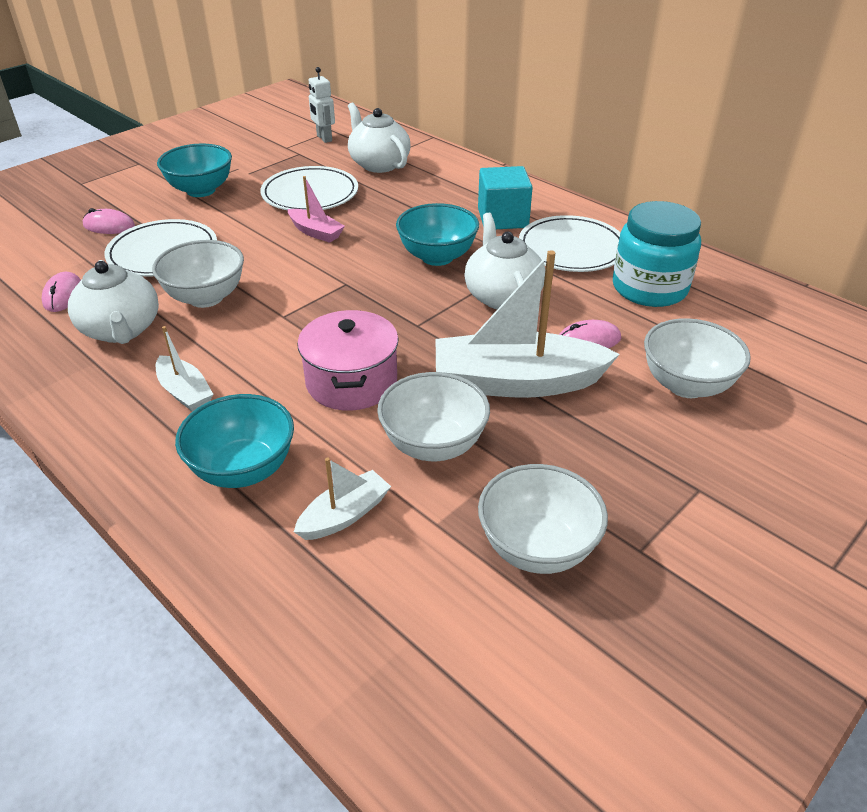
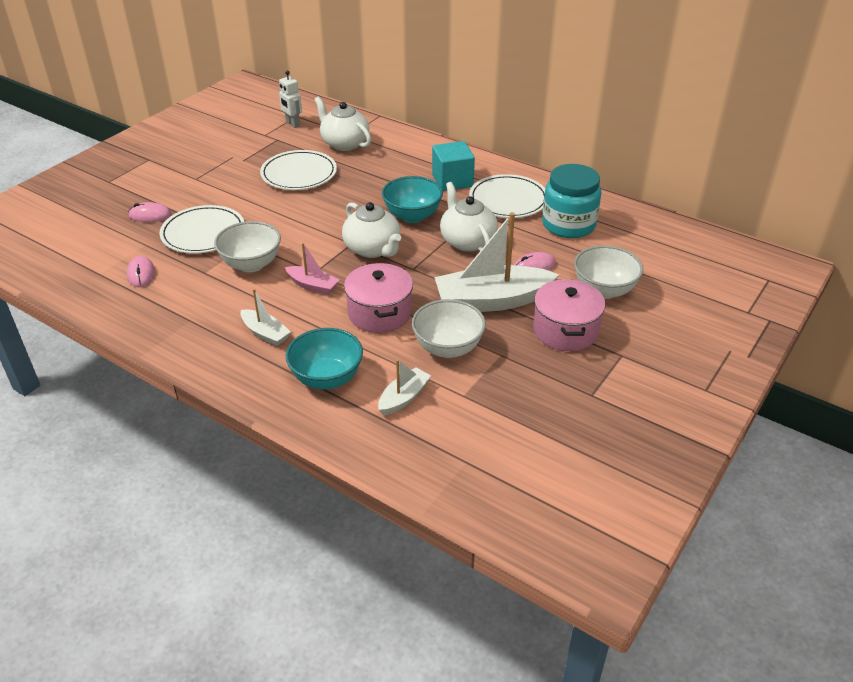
camera: 10 degrees left, 0 degrees up
white teapot [68,260,159,344] -> white teapot moved to [342,202,401,258]
turquoise bowl [157,144,232,197] -> none
pink boat [288,176,345,243] -> pink boat moved to [285,243,340,295]
white bowl [478,464,608,574] -> none
none -> pink pot [533,279,606,351]

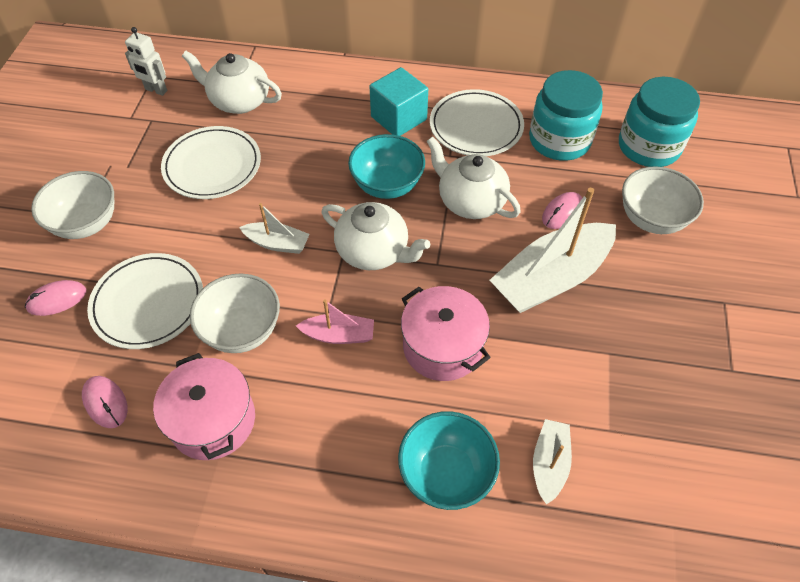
camera: 25 degrees left, 15 degrees up
white boat [241,289,291,346] -> white boat moved to [239,203,310,254]
white bowl [412,299,486,358] -> white bowl moved to [31,171,114,239]
pink pot [533,279,606,351] -> pink pot moved to [153,353,255,460]
none -> turquoise jar [619,77,700,167]

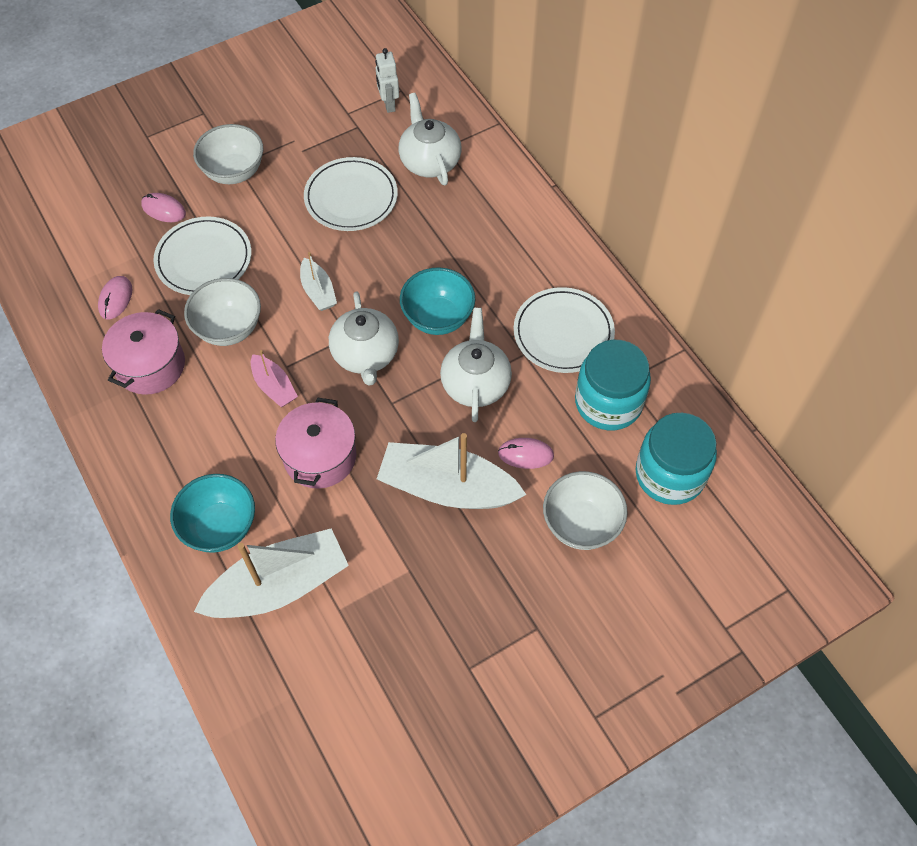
camera: 50 degrees right, 5 degrees up
turquoise cube [370,67,428,136] -> none
white boat [533,419,572,505] -> white boat [194,528,349,618], size x2.01

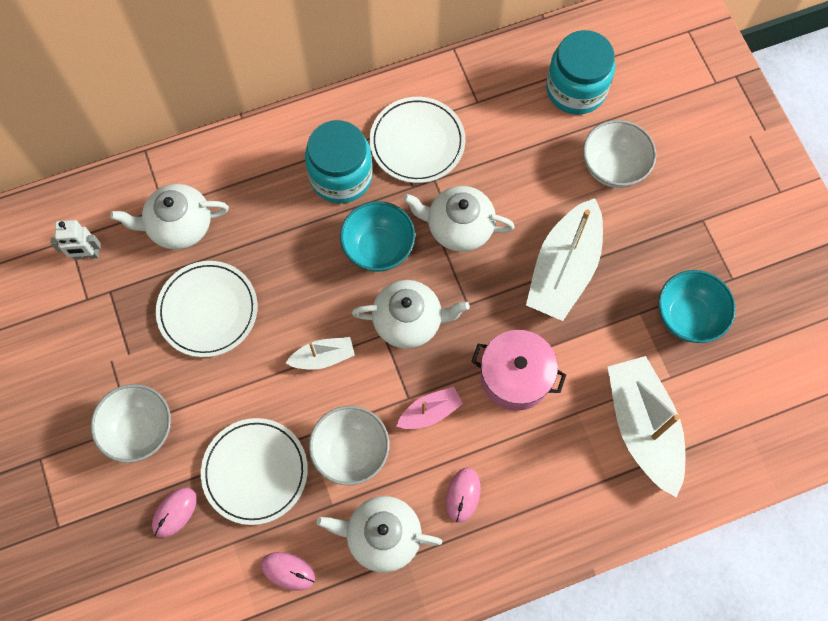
camera: 80 degrees left, 10 degrees up
pink pot [102,309,185,395] -> white teapot [317,496,442,573]
turquoise bowl [170,474,255,553] -> turquoise bowl moved to [658,270,736,343]
pink mouse [498,438,554,469] -> pink mouse moved to [446,468,481,522]
turquoise jar [575,339,651,430] -> turquoise jar moved to [305,120,373,203]

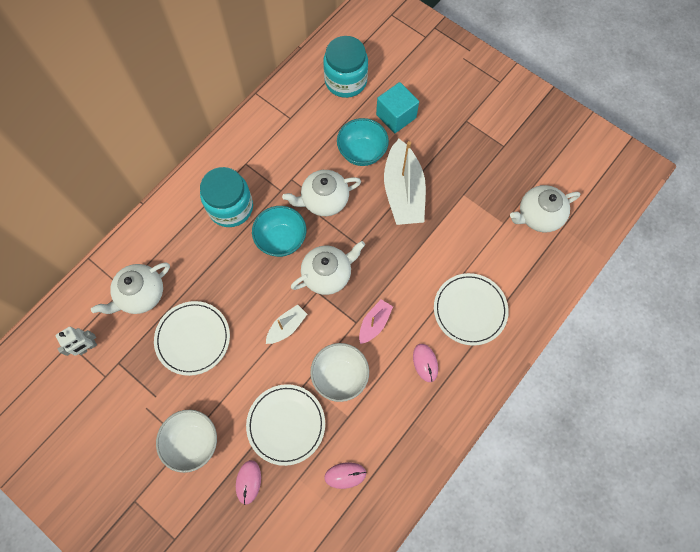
camera: 30 degrees left, 0 degrees up
white teapot [317,496,442,573] -> white teapot moved to [510,185,580,232]
white plate [370,97,465,183] -> white plate moved to [434,273,509,346]
pink pot [471,330,566,411] -> none
white bowl [583,120,656,188] -> turquoise cube [376,82,419,133]
white boat [608,356,685,498] -> none
turquoise bowl [658,270,736,343] -> turquoise bowl moved to [337,118,389,166]

